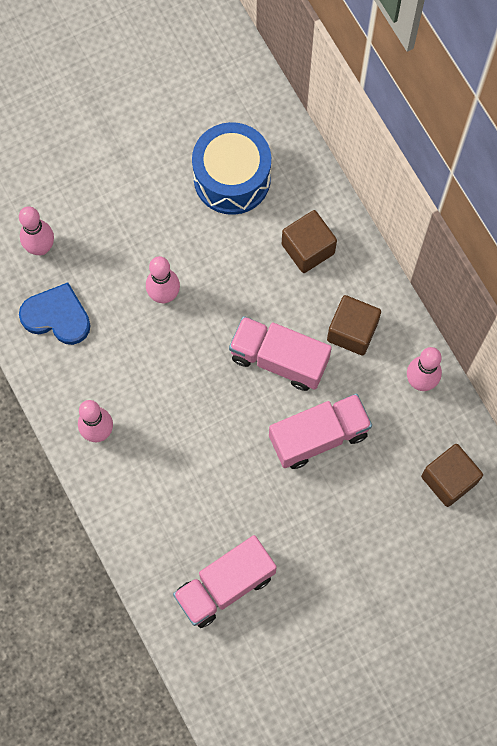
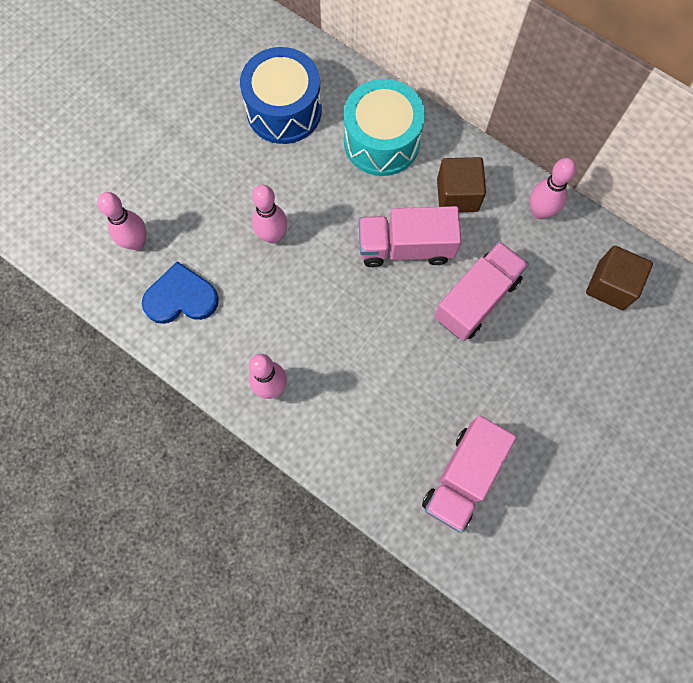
camera: 25 degrees left, 0 degrees up
brown cube [282,210,337,273] -> turquoise drum [344,79,425,176]

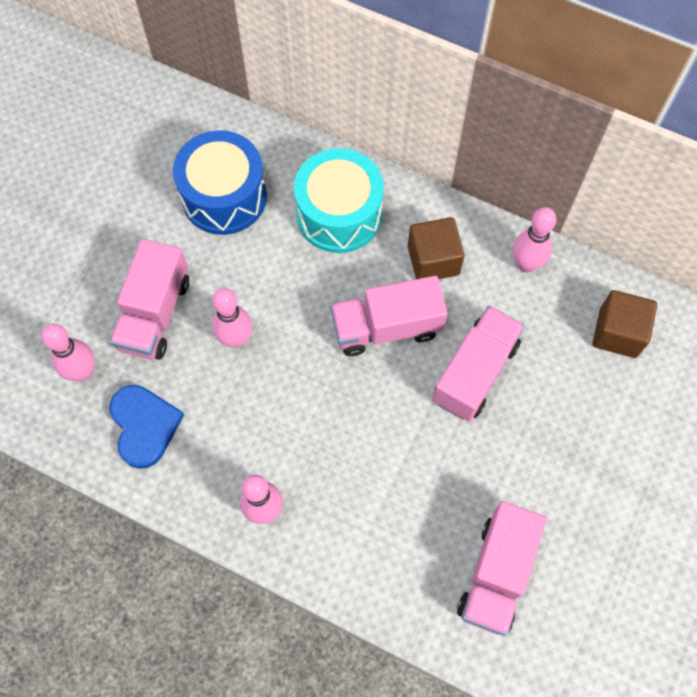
camera: 10 degrees left, 5 degrees down
blue heart [142,261,219,324] -> blue heart turned 90 degrees clockwise [110,385,184,469]
none -> pink truck [110,239,189,360]

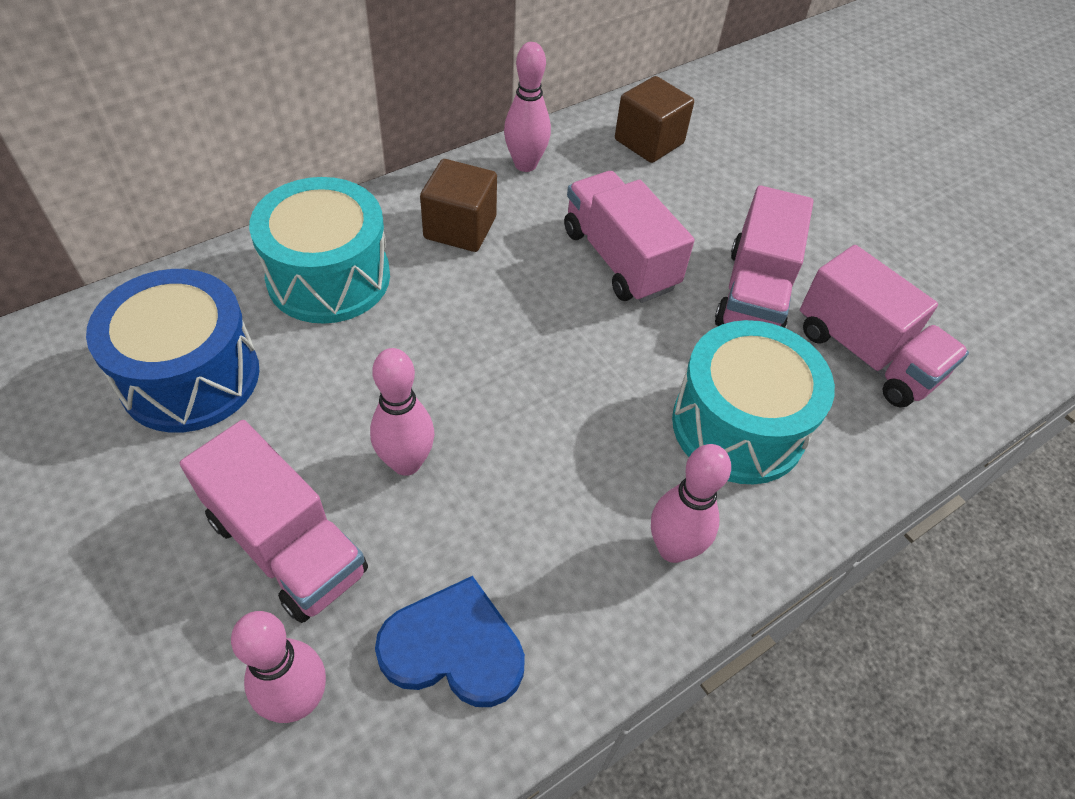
camera: 65 degrees left, 15 degrees down
pink truck [331,276,448,356] -> pink truck moved to [715,185,813,328]
none -> turquoise drum [672,320,835,484]

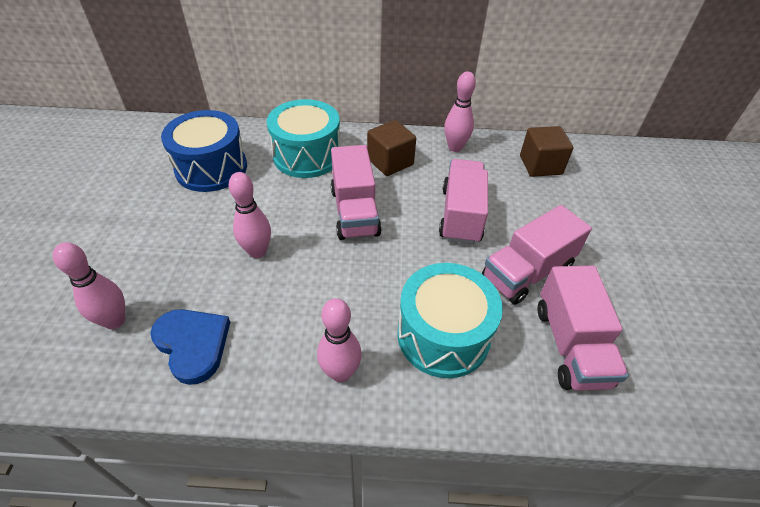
camera: 40 degrees right, 5 degrees down
pink truck [180,420,368,623] -> pink truck moved to [331,145,382,240]

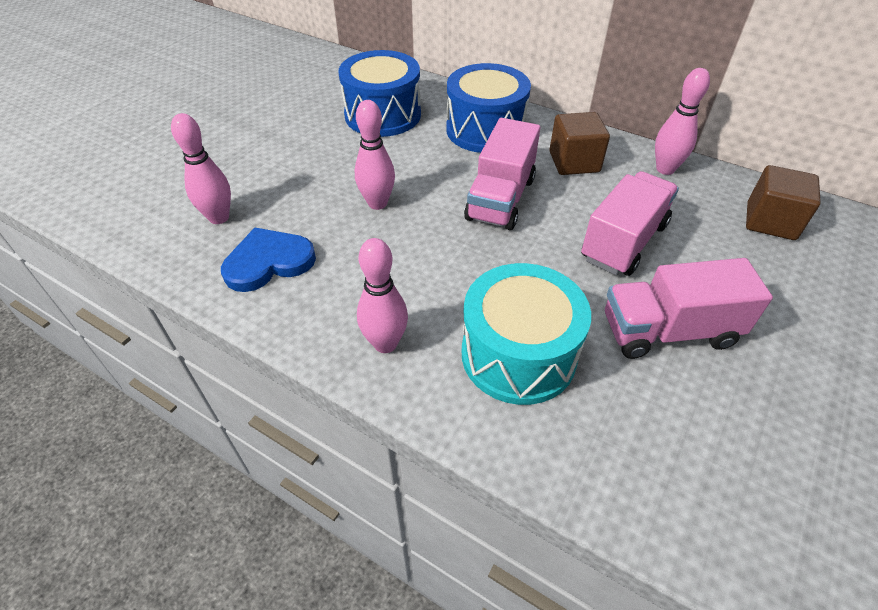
camera: 30 degrees right, 0 degrees up
blue heart [150,309,230,385] -> blue heart turned 105 degrees counterclockwise [221,227,316,292]
turquoise drum [267,99,340,178] -> blue drum [446,63,531,153]
pink truck [537,266,629,391] -> none

